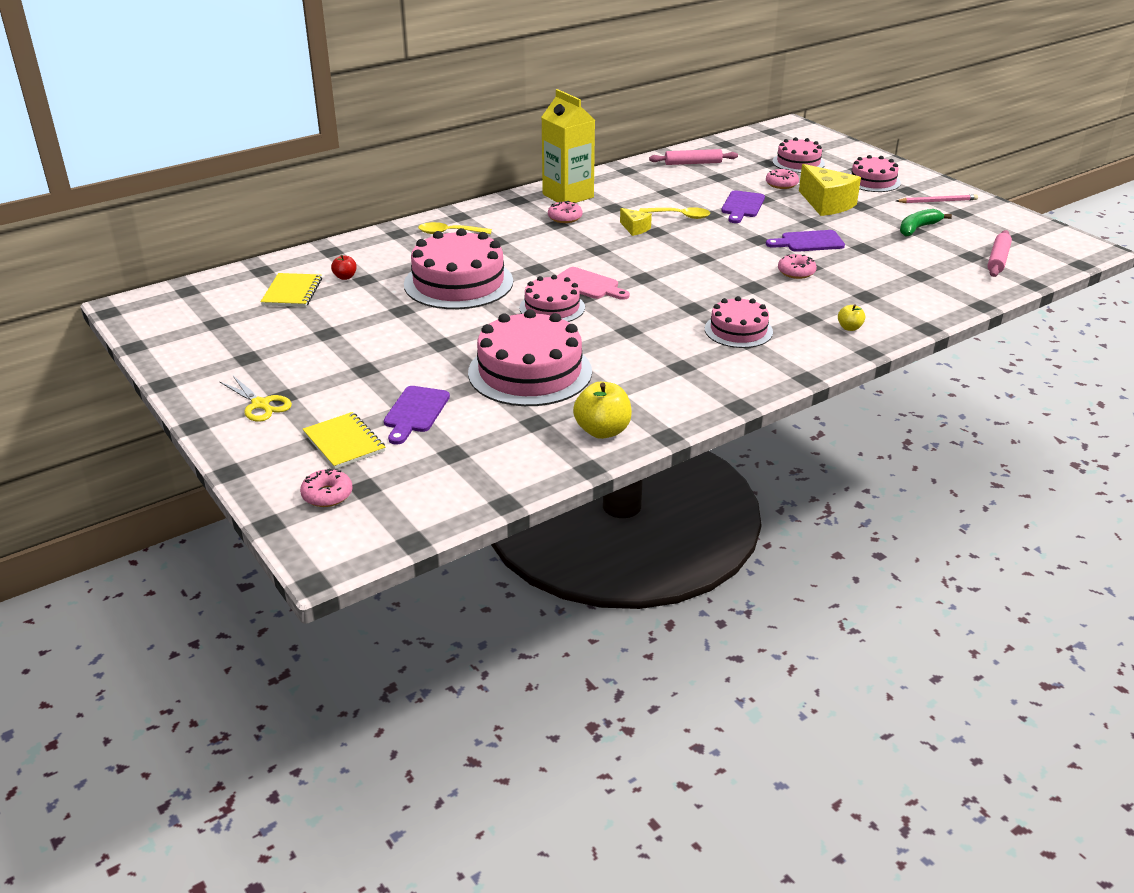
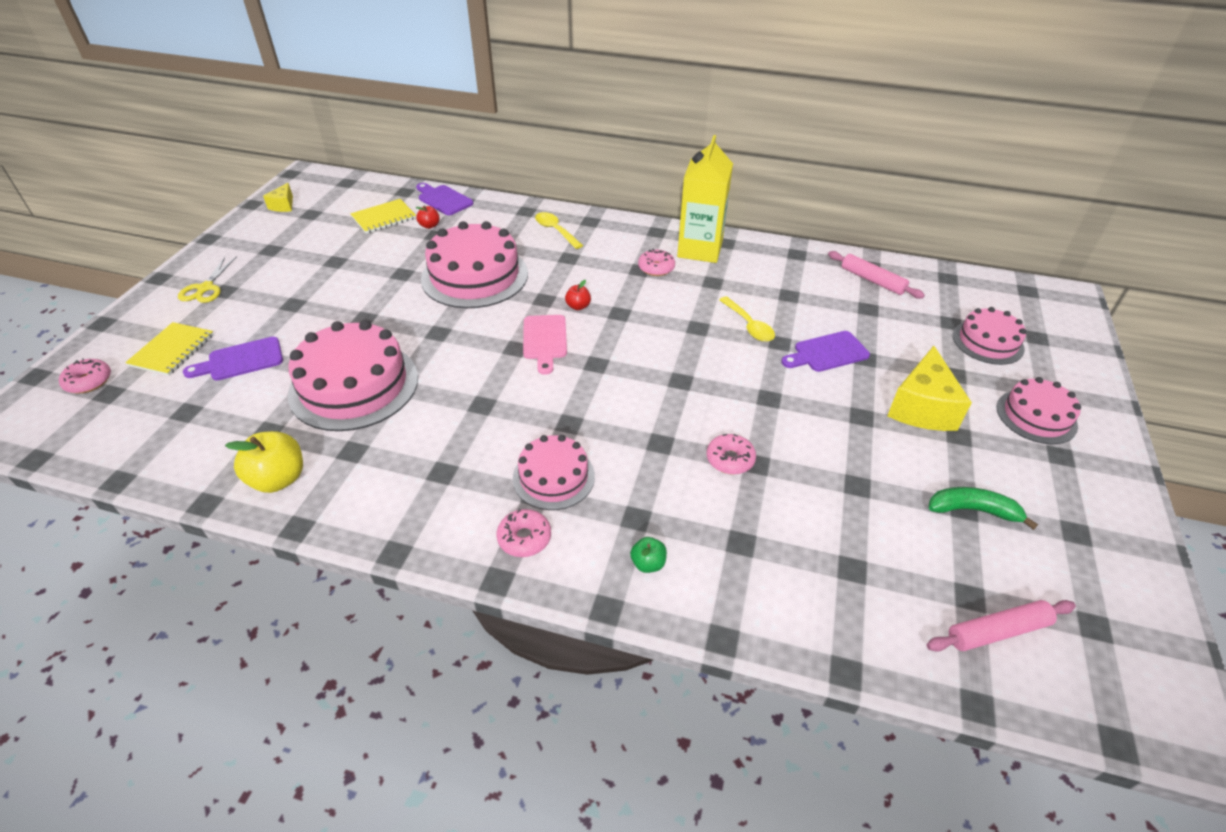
camera: 50 degrees right, 10 degrees up
pink cake [519,275,585,322] -> none
yellow cheese [620,208,652,236] -> yellow cheese moved to [263,183,293,212]
pink donut [766,169,799,189] -> pink donut moved to [497,509,551,557]
purple cutting board [766,230,845,252] -> purple cutting board moved to [416,183,473,215]
yellow apple [838,304,865,331] -> green apple [630,537,667,573]
pink pencil [896,195,978,203] -> none
none -> red apple [565,280,591,310]

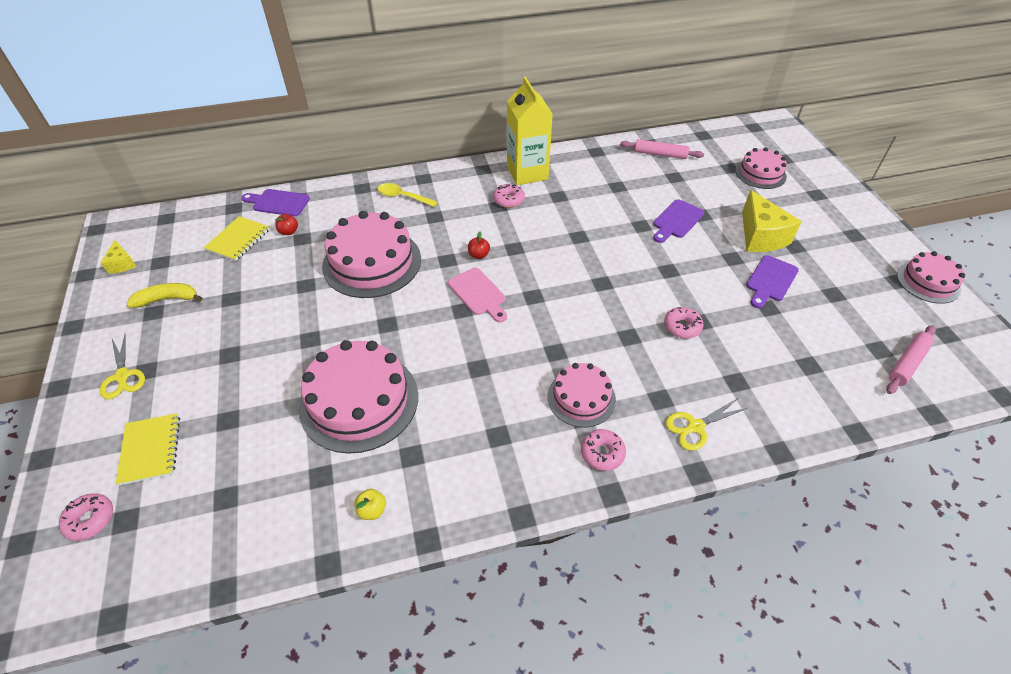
camera: 30 degrees left, 5 degrees up
purple cutting board [183,337,283,381] -> purple cutting board moved to [746,255,799,308]
yellow apple [225,431,303,493] -> yellow apple [354,489,386,520], size x0.53
green apple [630,537,667,573] -> yellow scissors [665,398,749,451]
yellow spoon [719,297,775,342] -> none
green banana [929,487,1038,530] -> none
pink cake [997,377,1081,444] -> pink cake moved to [897,251,965,304]
none -> yellow banana [127,283,202,308]

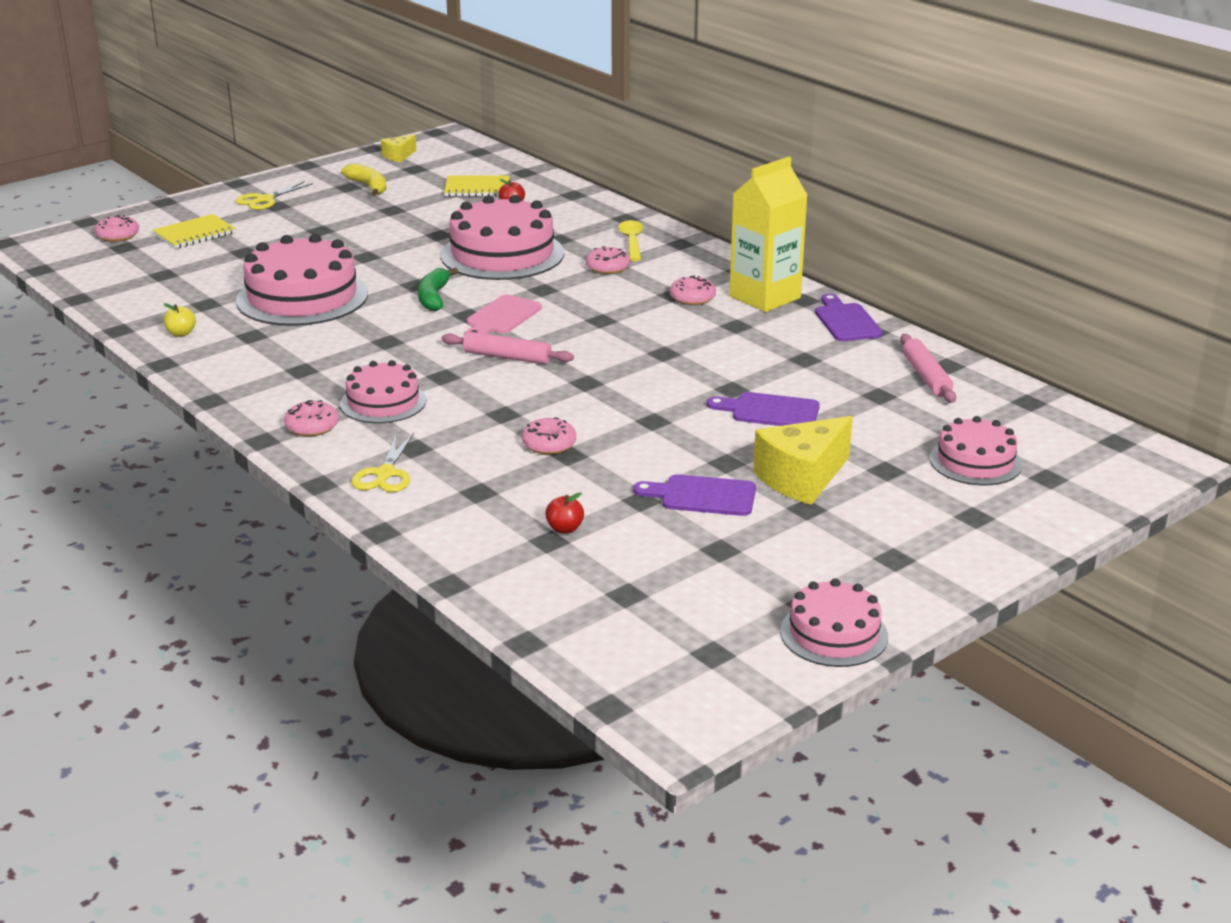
camera: 65 degrees right, 20 degrees down
purple cutting board [241,189,310,216] -> purple cutting board moved to [815,294,883,341]
red apple [468,231,490,259] -> red apple moved to [545,492,584,534]
yellow scissors [665,398,749,451] -> yellow scissors turned 120 degrees counterclockwise [351,433,414,492]
pink rolling pin [886,325,936,394] -> pink rolling pin moved to [441,331,574,364]
none -> green banana [418,268,458,311]
none -> pink donut [586,246,630,274]

